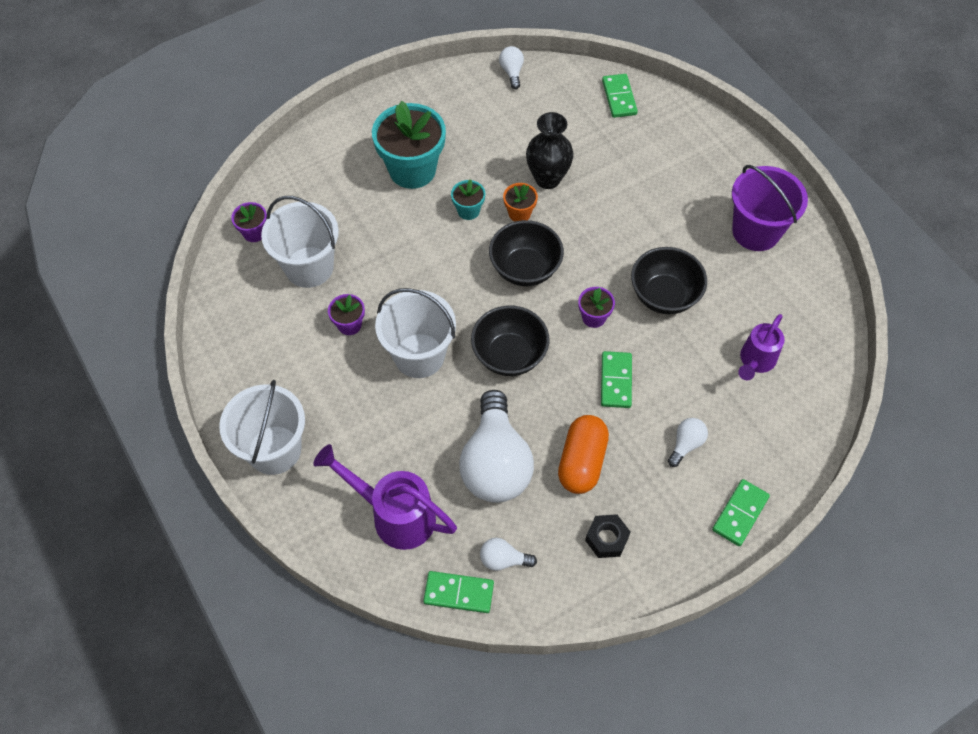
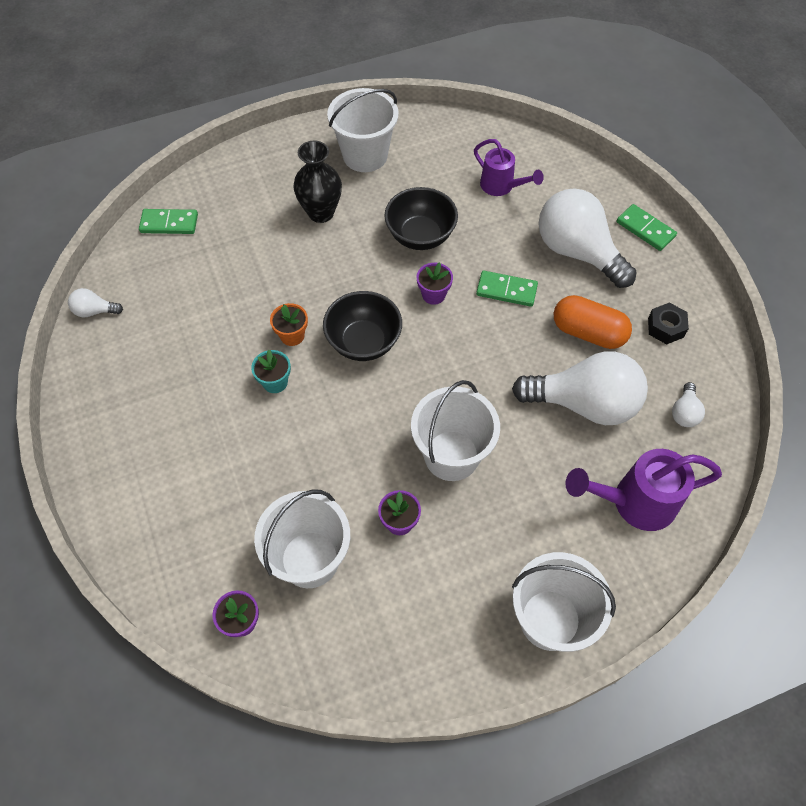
camera: 80 degrees left, 0 degrees up
purple watering can [313,444,457,550] -> purple watering can turned 45 degrees clockwise [565,449,722,531]
turquoise flower pot [372,101,446,189] -> none
green domino [423,571,494,613] -> none
black bowl [471,305,549,376] -> none
black vase [526,112,574,189] -> black vase moved to [293,141,342,223]
white light bulb [668,418,708,467] -> white light bulb [539,188,637,288], size x2.34
purple bucket [732,165,808,251] -> white bucket [327,88,399,172]

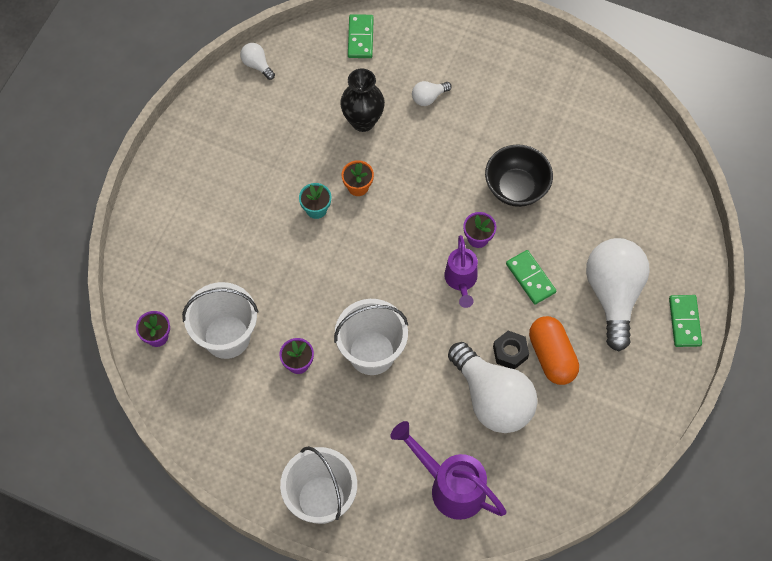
camera: 45 degrees right, 5 degrees up
green domino [139,209,198,234] -> green domino turned 45 degrees clockwise [348,14,374,58]
black vase [293,141,342,223] -> black vase moved to [340,68,385,132]
black bowl [323,291,402,361] -> none
white bucket [327,88,399,172] -> none
purple watering can [474,139,544,196] -> purple watering can moved to [444,235,478,308]
black nut [648,303,689,344] -> black nut moved to [493,331,529,369]
white light bulb [672,382,705,427] -> white light bulb moved to [412,81,452,106]

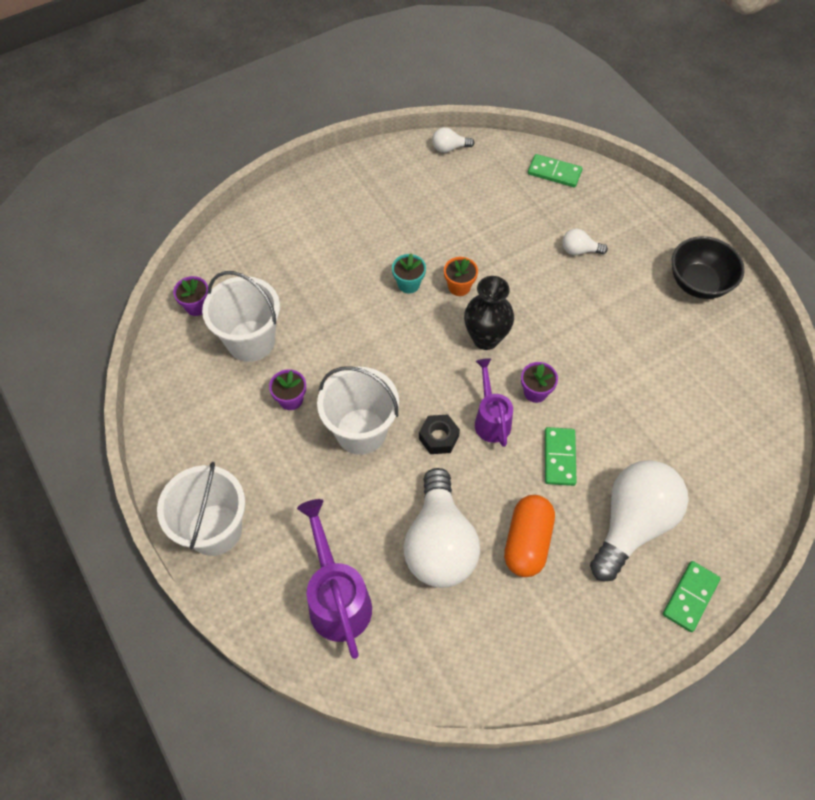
camera: 35 degrees right, 5 degrees down
white light bulb [240,43,275,80] -> white light bulb turned 90 degrees counterclockwise [432,127,474,153]
black vase [340,68,385,132] -> black vase moved to [464,276,514,350]
green domino [348,14,374,58] -> green domino turned 75 degrees clockwise [528,154,583,187]
purple watering can [444,235,478,308] -> purple watering can turned 135 degrees clockwise [475,358,513,447]
black bowl [485,144,553,207] -> black bowl moved to [672,236,745,299]
black nut [493,331,529,369] -> black nut moved to [419,415,460,454]

